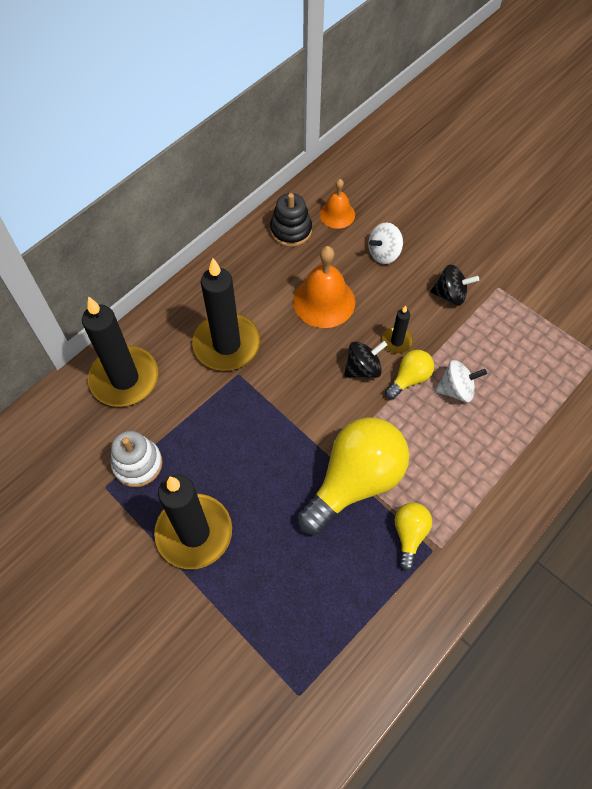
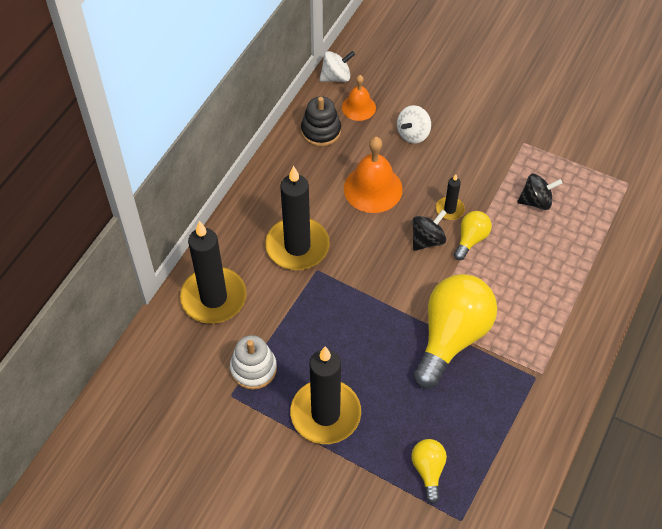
camera: 15 degrees left, 5 degrees down
yellow light bulb [395,502,432,571] -> yellow light bulb moved to [411,439,447,504]
black spinning top [430,264,479,305] -> black spinning top moved to [517,174,562,210]
white spinning top [435,360,487,402] -> white spinning top moved to [319,51,355,82]

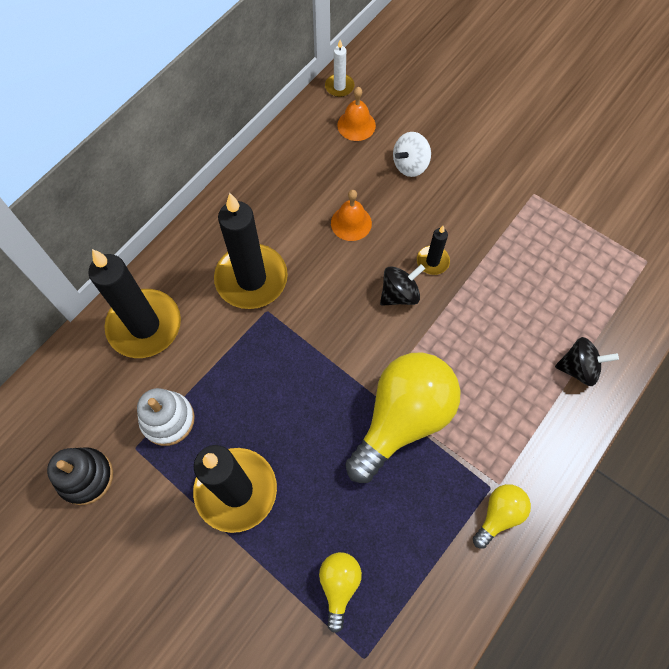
camera: 10 degrees right, 10 degrees up
black stacking toy [301,96,341,146] -> black stacking toy moved to [47,447,113,505]
white spinning top [319,51,355,82] -> white candle [325,40,354,97]
orange bell [344,137,403,213] -> orange bell [331,190,372,241], size x0.61
yellow light bulb [454,211,492,260] -> yellow light bulb moved to [473,484,531,549]
black spinning top [517,174,562,210] -> black spinning top moved to [555,337,619,386]

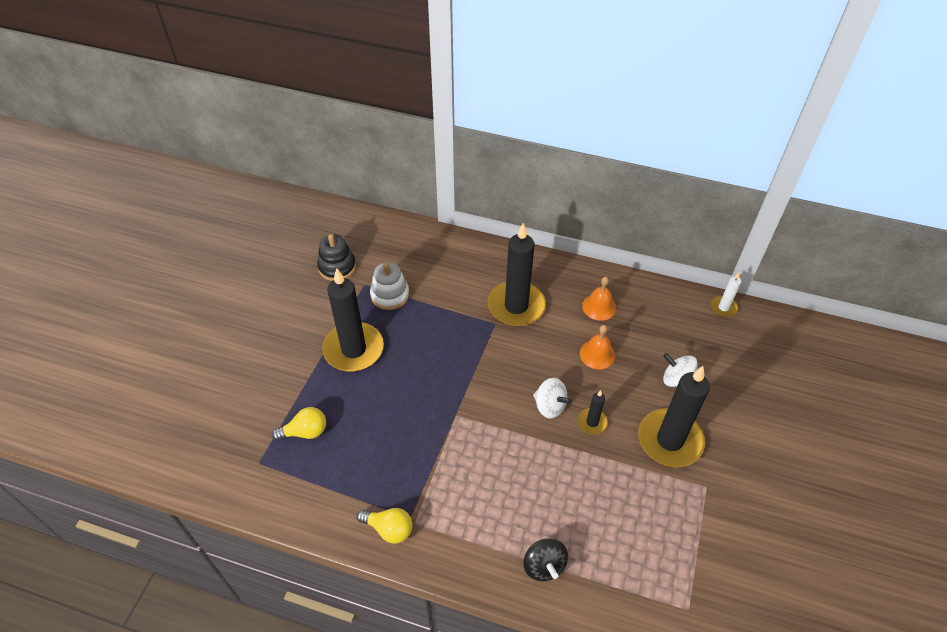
camera: 70 degrees right, 15 degrees down
black candle [89,249,181,358] -> black candle moved to [638,366,710,467]
orange bell [337,87,376,141] -> orange bell moved to [582,277,616,321]
yellow light bulb [345,352,460,483] -> none
black spinning top [380,264,425,306] -> white spinning top [533,378,572,419]

